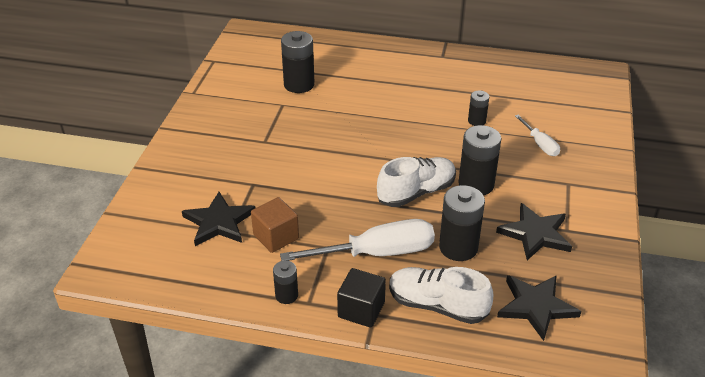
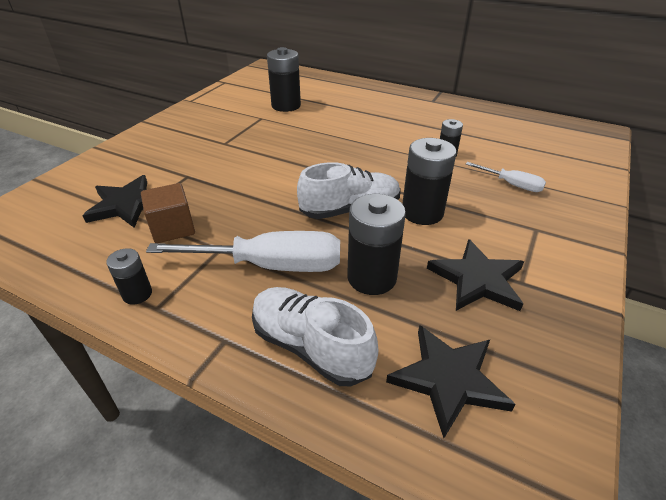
camera: 15 degrees right, 0 degrees up
black cube [337,268,386,328] -> none
white screwdriver [515,115,560,156] -> white screwdriver turned 45 degrees counterclockwise [466,162,546,192]

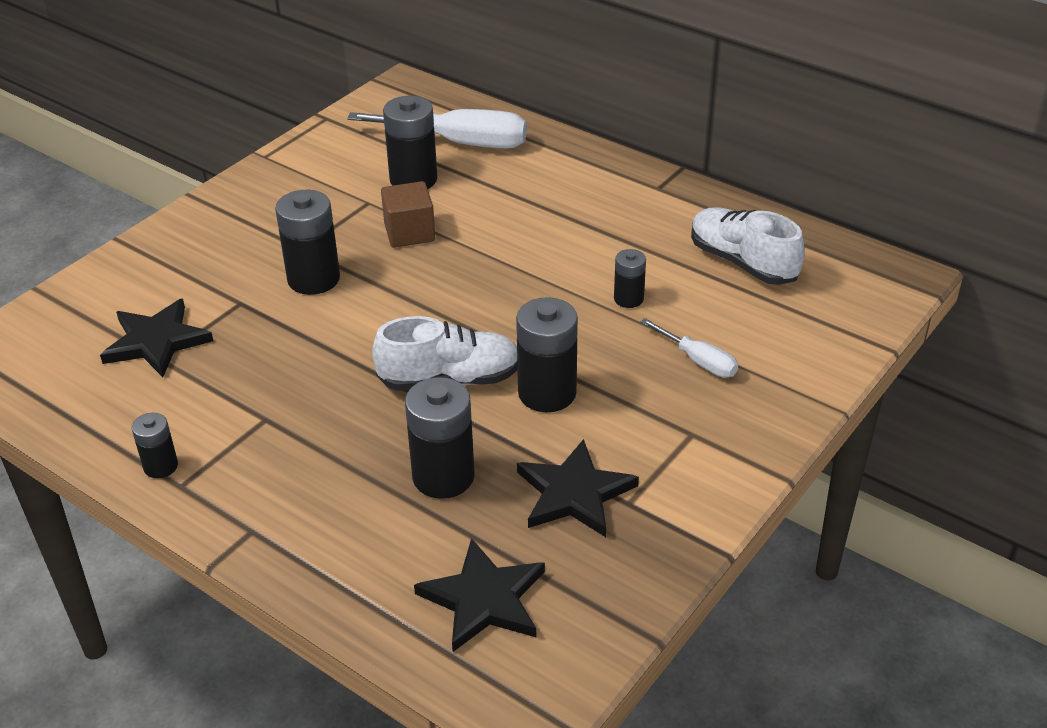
camera: 10 degrees right, 0 degrees up
brown cube [141,183,195,243] -> brown cube moved to [381,181,435,248]
white screwdriver [146,231,340,272] -> white screwdriver moved to [347,109,527,149]
white shoe [252,287,378,386] -> white shoe moved to [691,207,805,285]
none -> black battery [275,190,340,295]

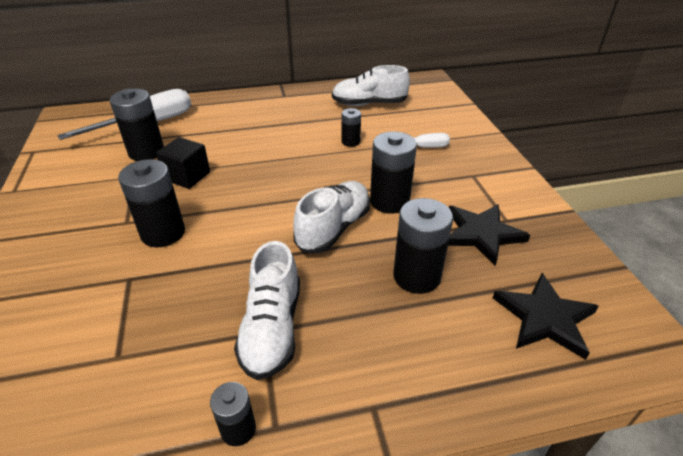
camera: 50 degrees left, 0 degrees up
black star [100,299,213,377] -> none
brown cube [381,181,435,248] -> black cube [156,137,210,189]
none -> white shoe [234,241,300,380]

